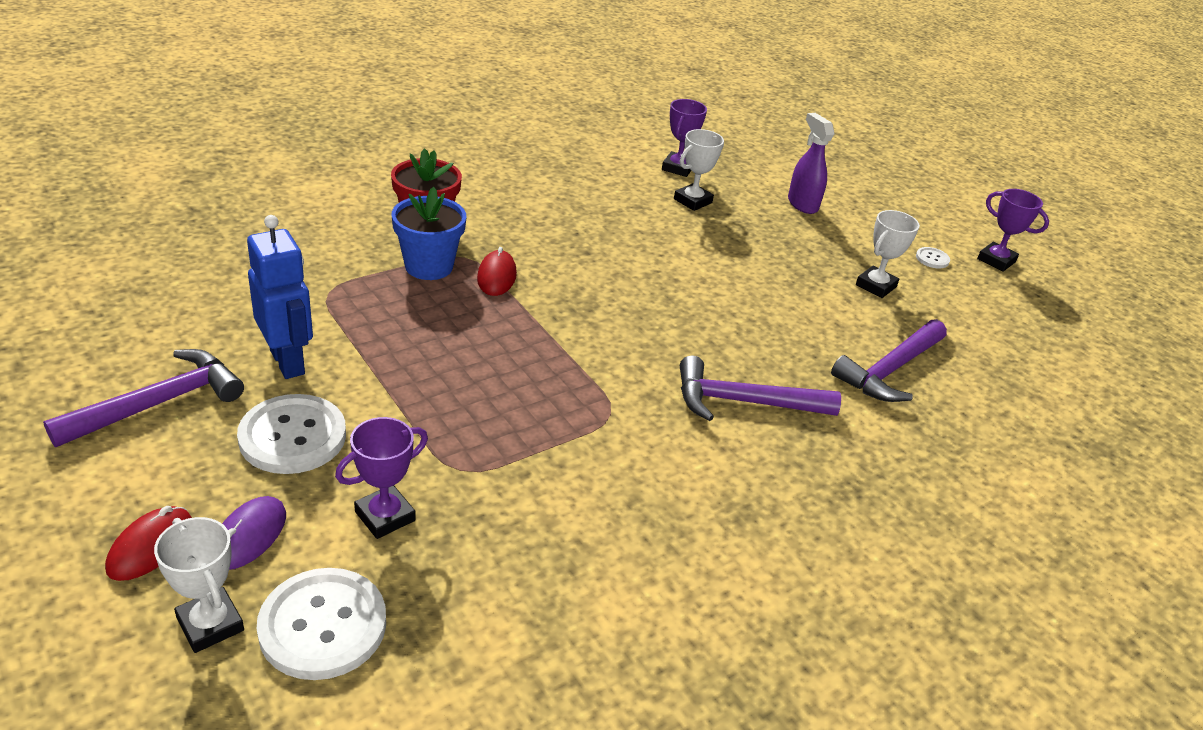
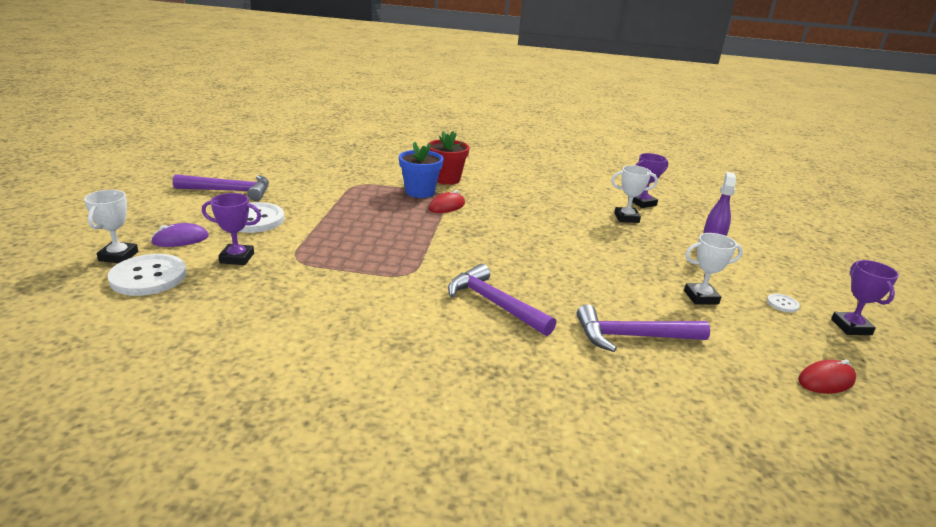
camera: 45 degrees right, 10 degrees down
red mouse [105,506,192,581] -> red mouse moved to [798,359,856,394]
blue robot [247,215,313,379] -> none

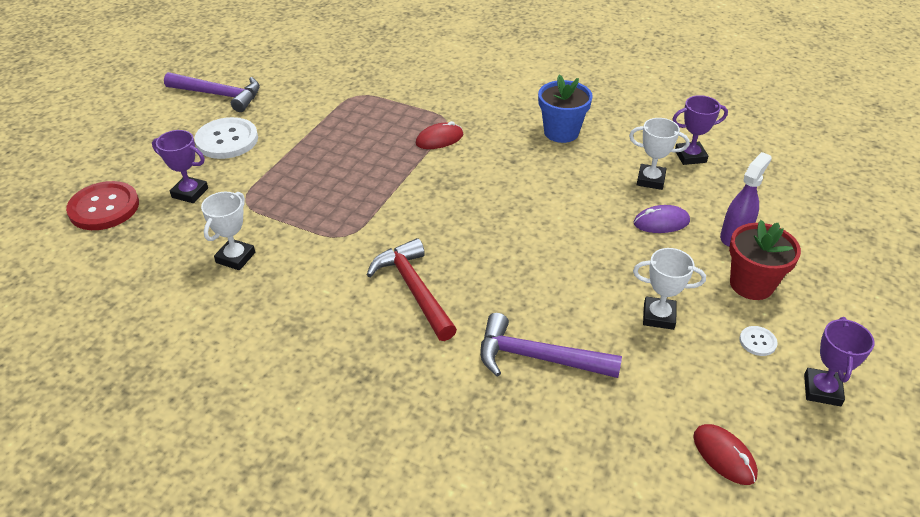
camera: 20 degrees right, 15 degrees up
white trophy [84,190,138,263] -> white trophy moved to [201,192,255,270]
white button [108,254,187,296] -> red button [66,181,139,230]
purple mouse [151,223,209,247] -> purple mouse moved to [634,205,690,233]
blue flower pot [399,142,444,198] -> blue flower pot moved to [538,75,593,143]
red flower pot [428,131,470,185] -> red flower pot moved to [729,220,801,300]
purple hammer [448,264,556,336] -> red hammer [367,238,457,341]
red mouse [798,359,856,394] -> red mouse turned 60 degrees clockwise [693,424,758,485]

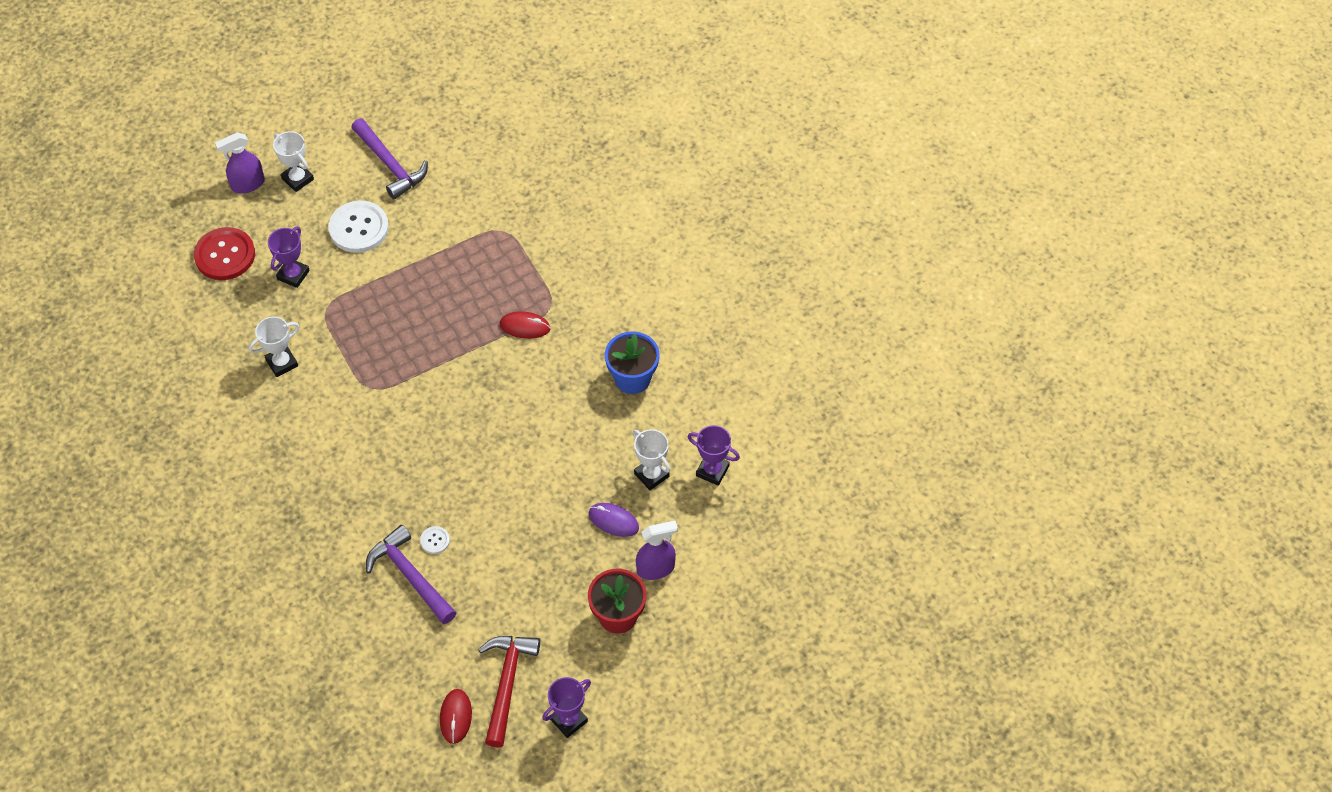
camera: 35 degrees right, 15 degrees up
purple trophy [152,130,208,203] -> purple trophy turned 60 degrees clockwise [268,226,310,288]
red hammer [367,238,457,341] -> red hammer moved to [478,636,540,748]
white trophy [633,248,706,330] -> white trophy moved to [273,131,314,192]
white button [739,326,778,356] -> white button moved to [420,526,450,554]
none -> purple spray bottle [215,132,265,194]

